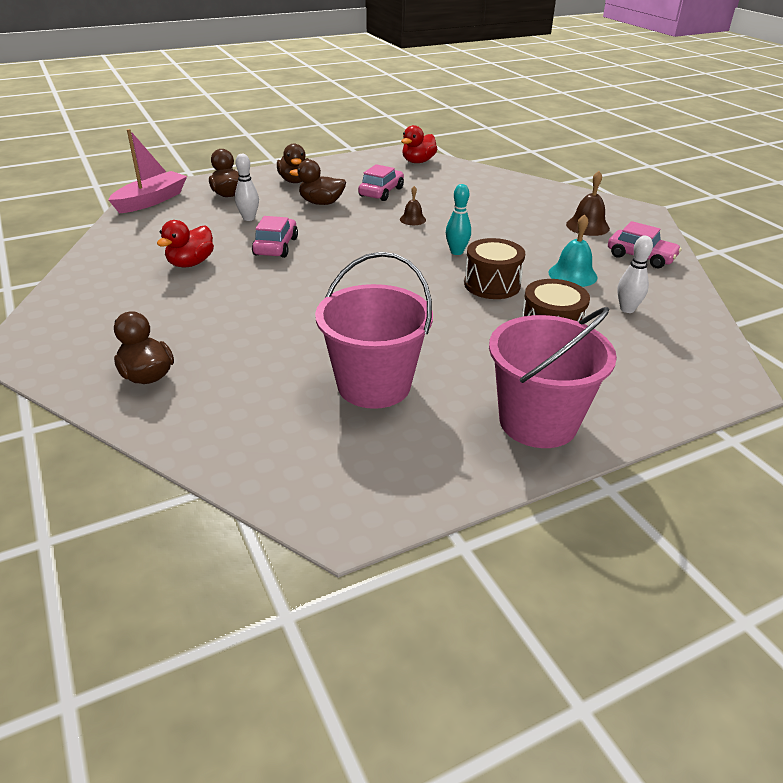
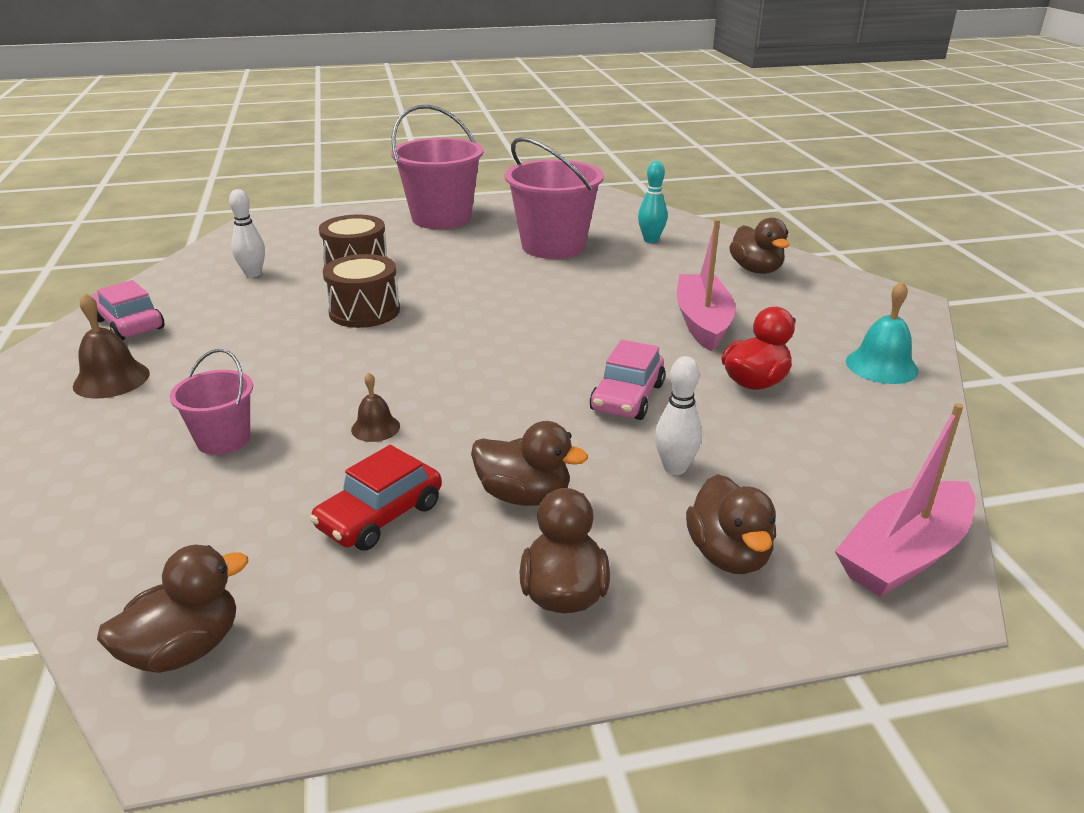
camera: 165 degrees left, 5 degrees down
pink car [358,164,404,201] -> red car [310,445,442,551]
red duck [401,125,437,163] -> brown duck [97,545,248,673]
turquoise bowling pin [446,184,471,255] -> turquoise bowling pin moved to [638,161,667,243]
turquoise bell [548,214,598,287] -> turquoise bell moved to [846,281,919,384]
none -> pink bucket [169,349,253,455]
none -> pink boat [677,219,736,352]

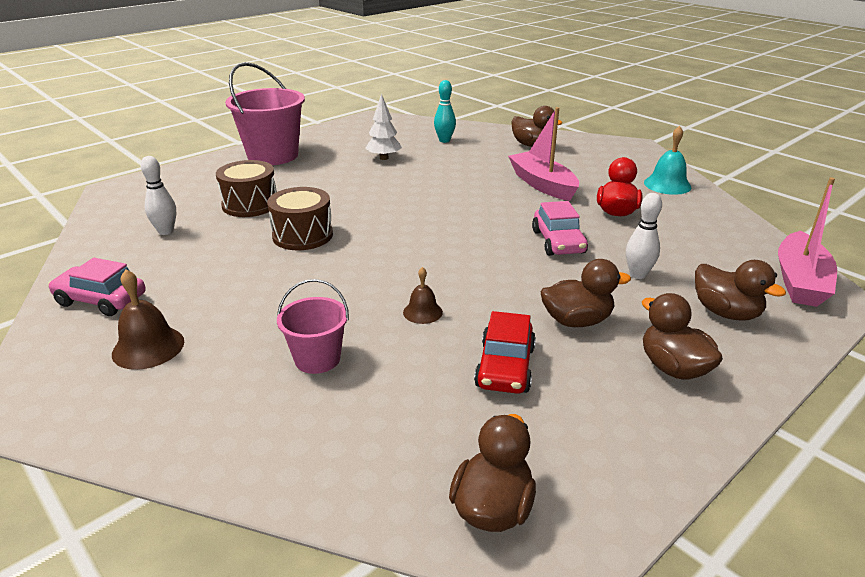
camera: 30 degrees left, 0 degrees up
pink bucket [505,137,604,259] -> white tree [365,94,402,160]

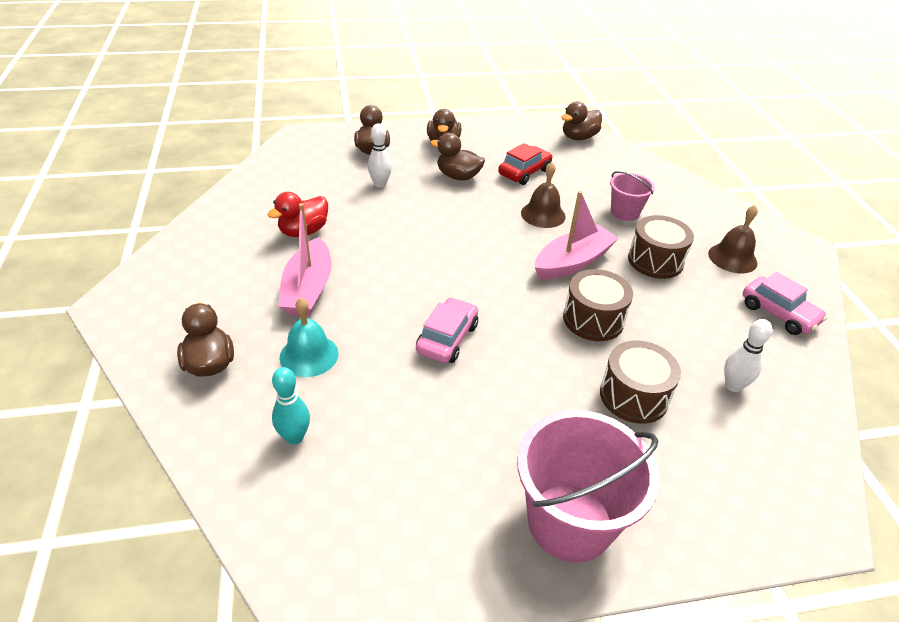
camera: 150 degrees left, 10 degrees up
white tree [365,94,402,160] -> none
brown bell [403,267,443,324] -> brown bell [521,162,566,228], size x1.61
pink car [532,201,588,256] -> pink car moved to [416,297,478,363]
turquoise bell [644,126,691,195] -> turquoise bell moved to [280,298,338,377]
pink boat [778,177,837,307] -> pink boat moved to [535,191,619,279]
none -> brown drum [628,215,694,279]

